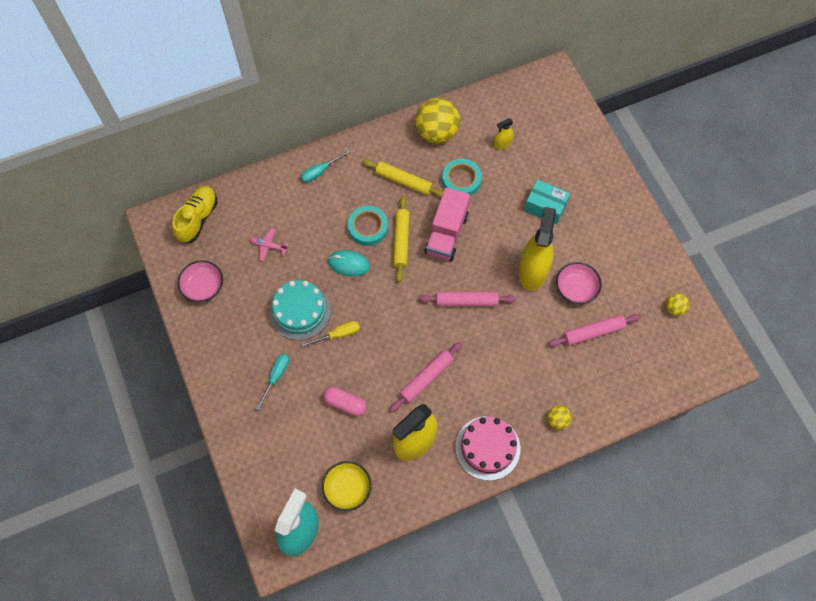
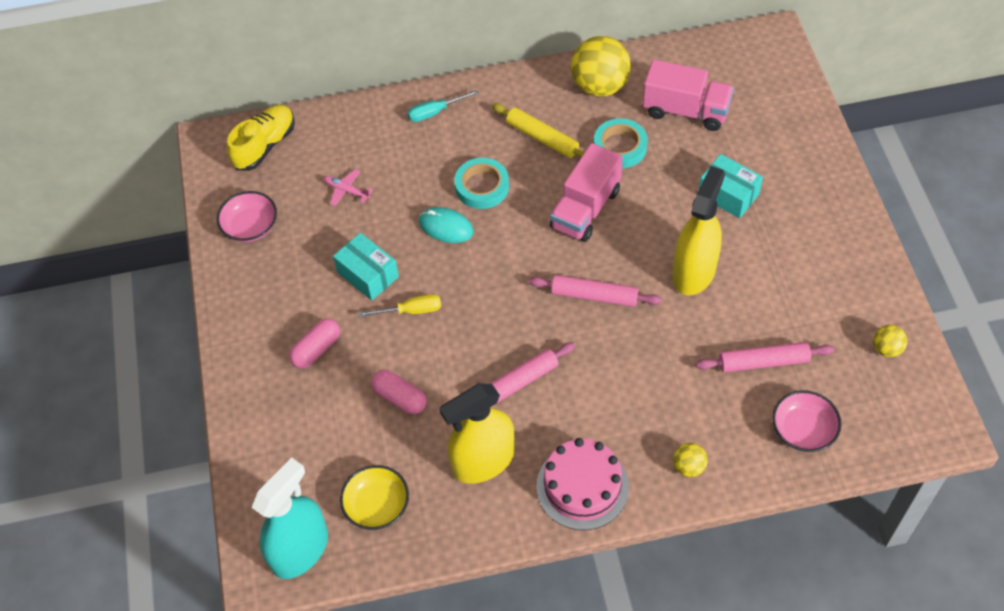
camera: 15 degrees right, 10 degrees down
turquoise screwdriver [256,353,289,410] -> pink capsule [289,319,340,368]
turquoise cake [270,280,331,340] -> turquoise box [333,233,399,301]
yellow rolling pin [393,196,409,282] -> none
yellow spray bottle [494,119,514,149] -> pink truck [643,59,734,131]
pink bowl [556,262,602,304] -> pink bowl moved to [772,390,842,452]

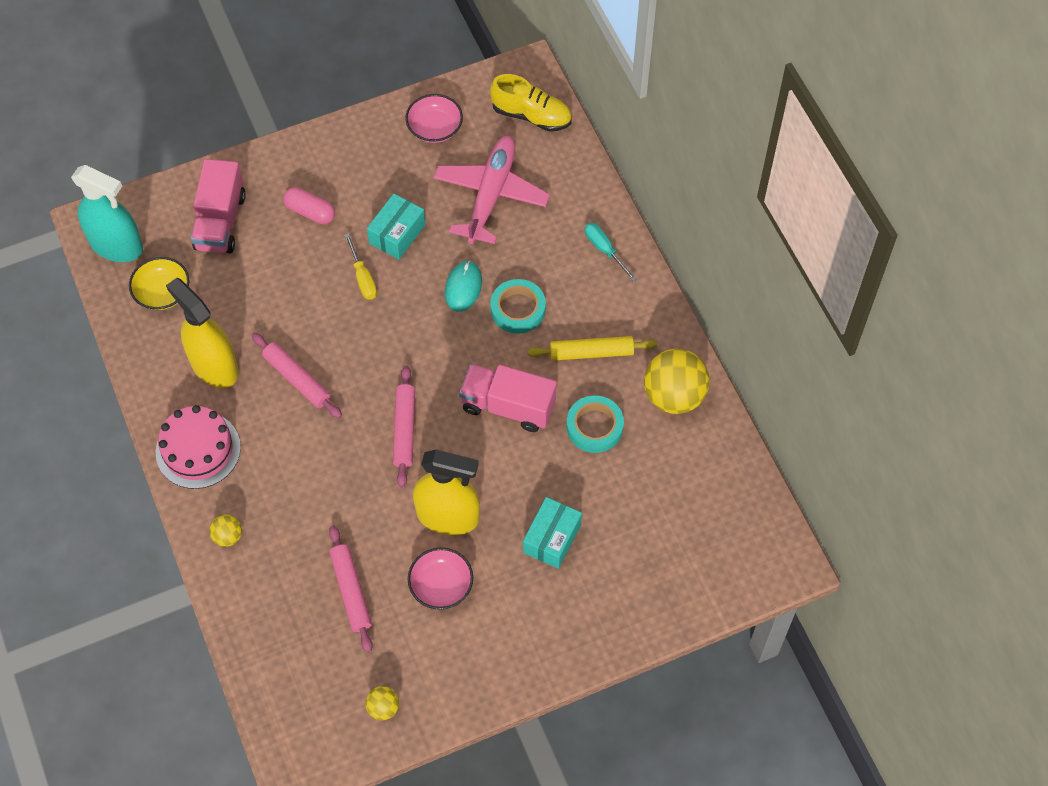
camera: 75 degrees right, 5 degrees up
pink plane [324,169,373,206] -> pink plane [433,136,550,244], size x2.45
pink capsule [371,370,427,414] -> none
yellow rolling pin [492,103,585,158] -> yellow rolling pin turned 60 degrees clockwise [527,336,657,361]
pink truck [643,59,734,131] -> pink truck moved to [191,159,246,253]
pink bowl [772,390,842,452] -> pink bowl moved to [408,547,473,610]

